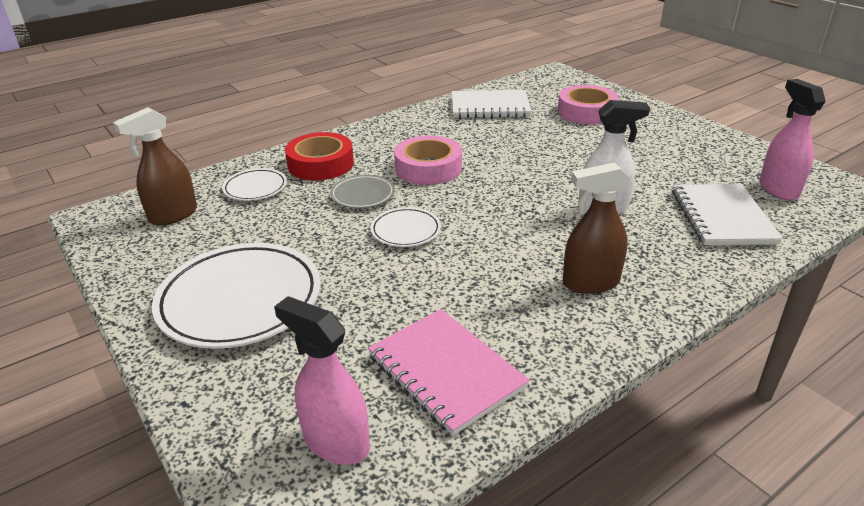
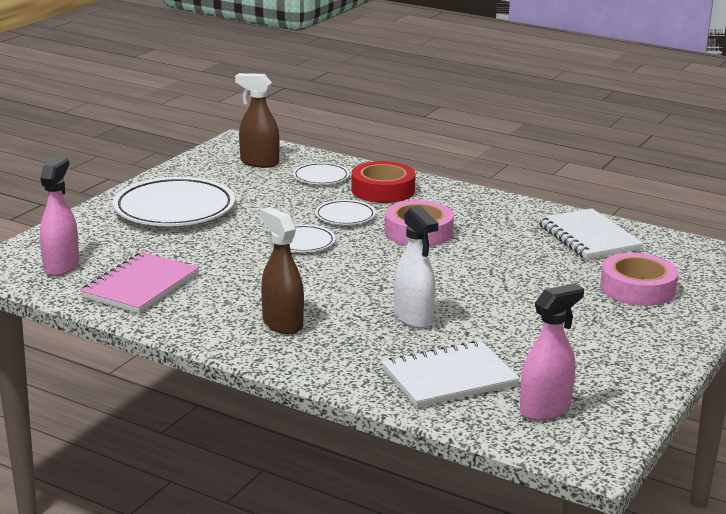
camera: 65 degrees right, 10 degrees down
grey plate [330,175,395,208] -> white plate [315,200,376,225]

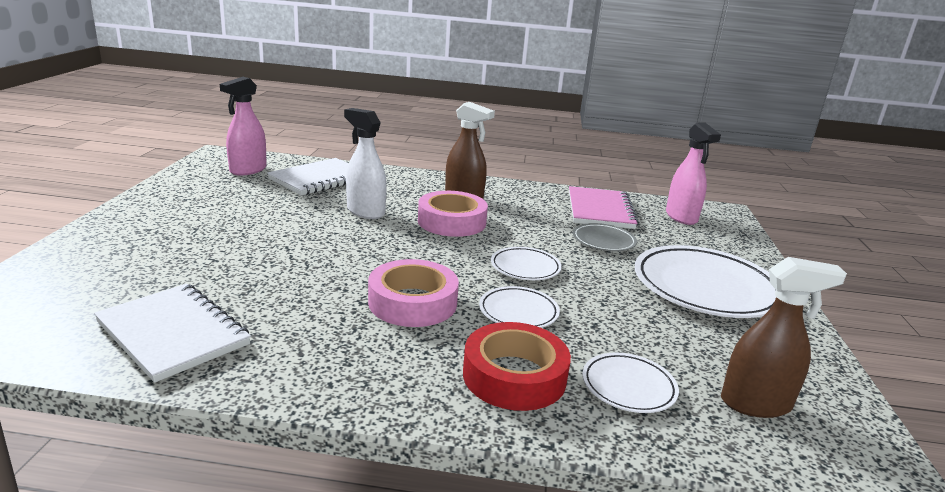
camera: 155 degrees right, 0 degrees up
pink tape [600,253,678,306] -> pink tape moved to [418,191,488,237]
none -> grey plate [573,223,637,251]

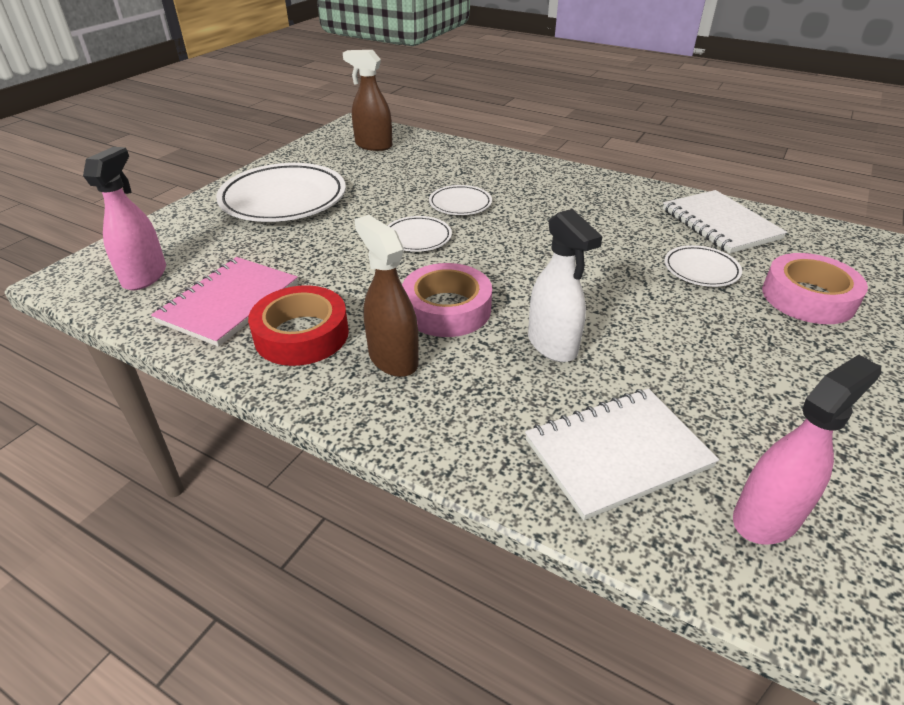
camera: 155 degrees left, 15 degrees up
pink tape [368,259,459,327] -> pink tape moved to [762,253,868,324]
red tape [463,322,571,411] -> red tape moved to [248,285,349,366]
grey plate [573,223,637,251] -> none
white plate [583,352,679,413] -> white plate moved to [664,245,742,287]

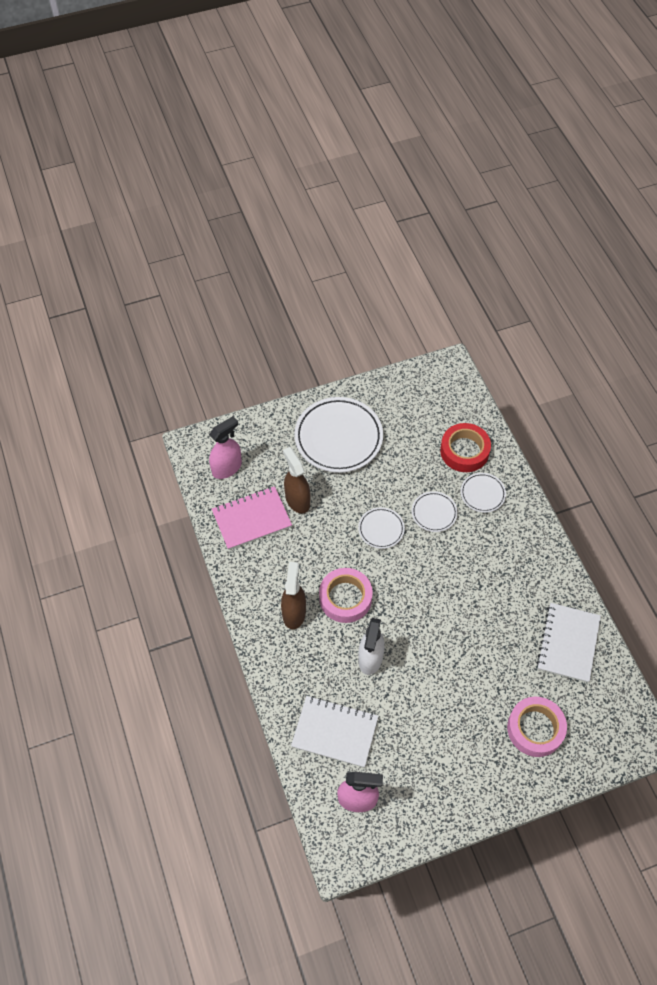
camera: 40 degrees right, 20 degrees up
red tape [248,285,349,366] -> red tape moved to [440,423,491,472]
brown spray bottle [343,50,392,151] -> brown spray bottle moved to [283,447,311,514]
white plate [664,245,742,287] -> white plate moved to [461,473,506,513]

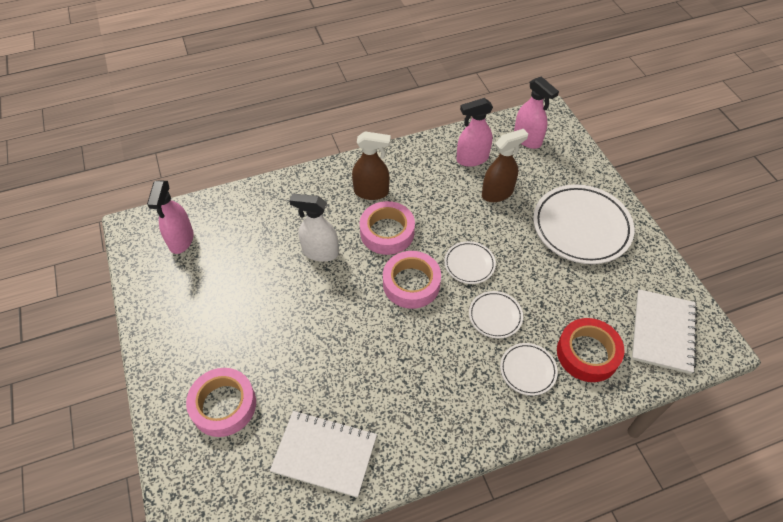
camera: 90 degrees right, 5 degrees down
pink notebook [212,486,292,550] -> pink spray bottle [456,98,493,167]
white notebook [291,696,378,768] -> white notebook moved to [632,289,697,374]
none -> pink tape [383,251,441,309]

